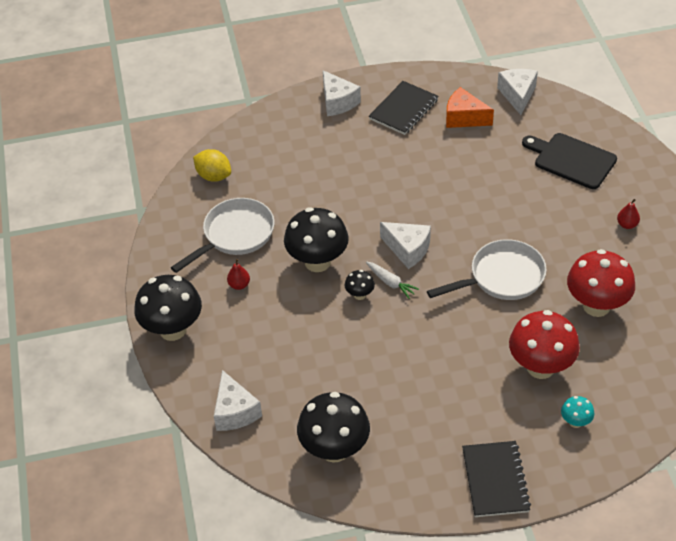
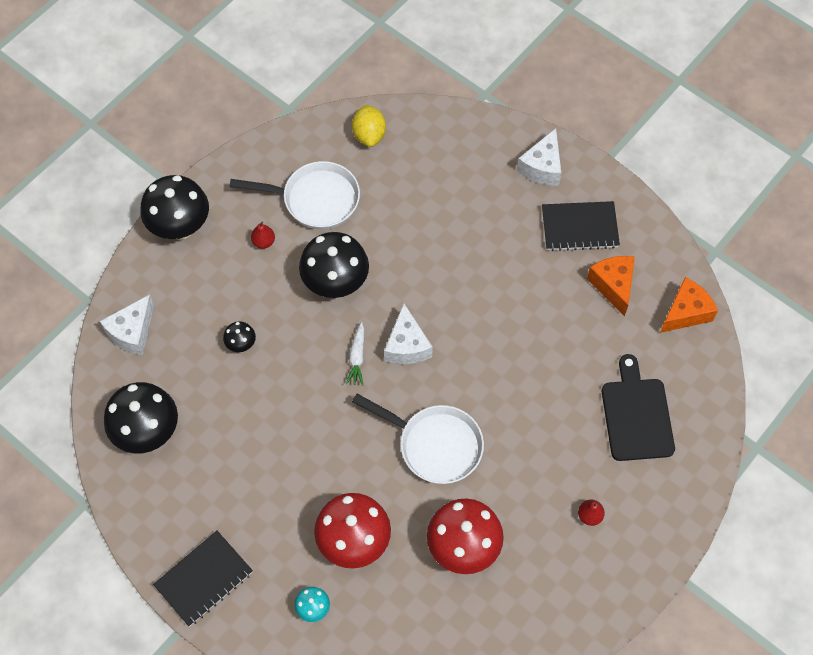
camera: 50 degrees right, 15 degrees up
black mushroom [345,270,375,300] -> black mushroom moved to [223,321,256,352]
white cheese [497,69,538,115] -> orange cheese [660,277,718,333]

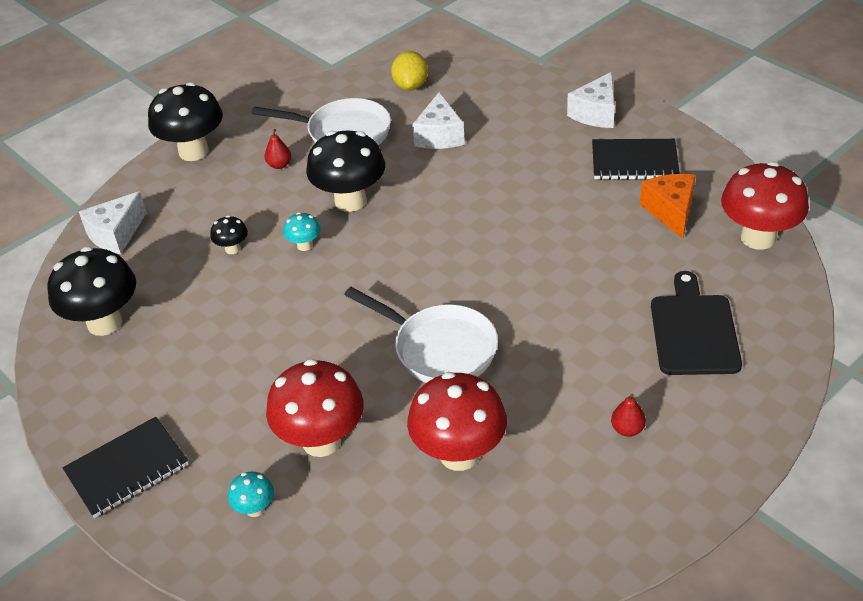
camera: 10 degrees right, 20 degrees down
white carrot [346,322,364,386] -> none
white cheese [384,304,433,364] -> white cheese moved to [412,92,465,149]
orange cheese [660,277,718,333] -> red mushroom [721,162,809,250]
none -> turquoise mushroom [283,212,321,251]

